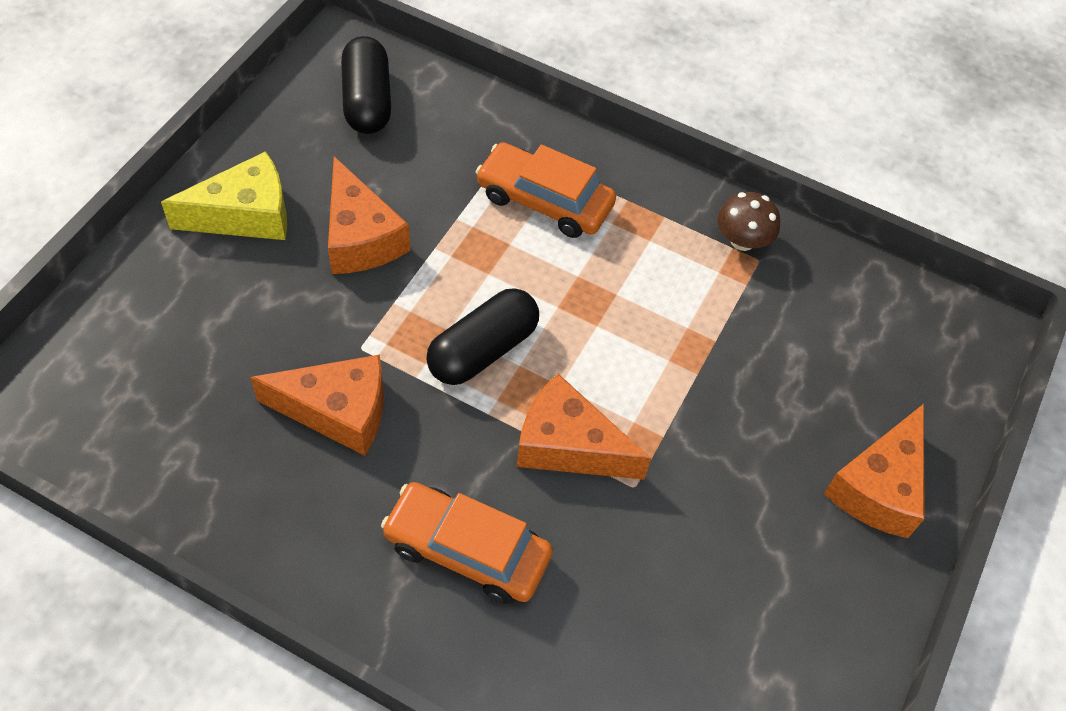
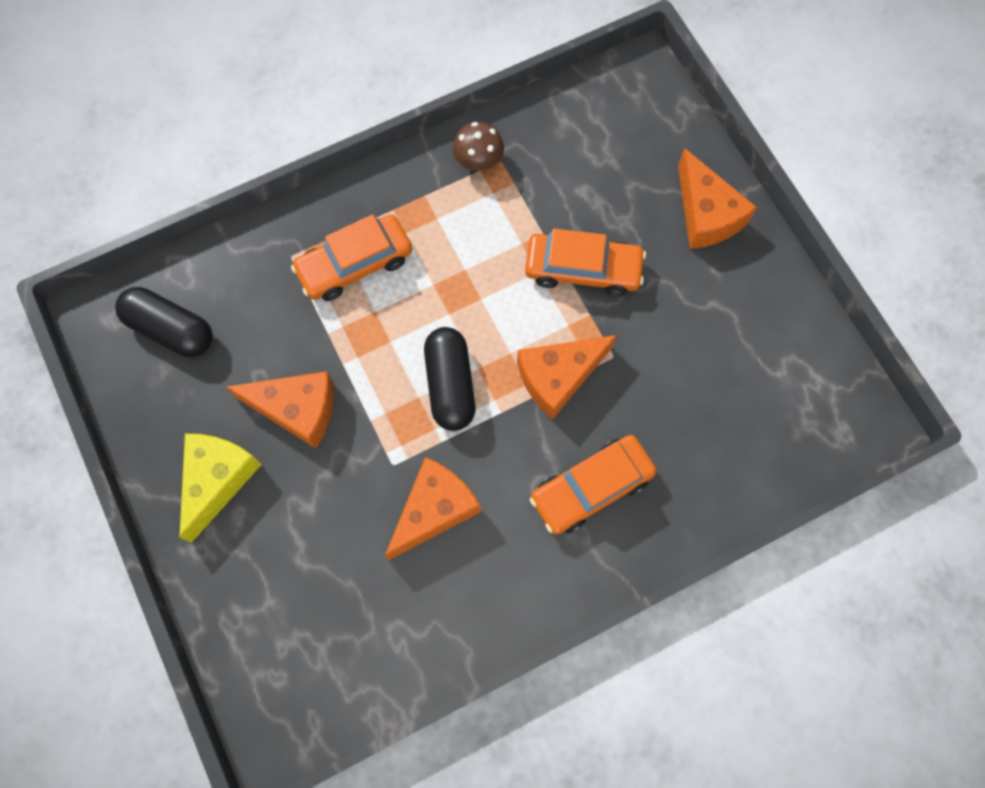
camera: 50 degrees left, 15 degrees up
none -> orange car [525,228,646,296]

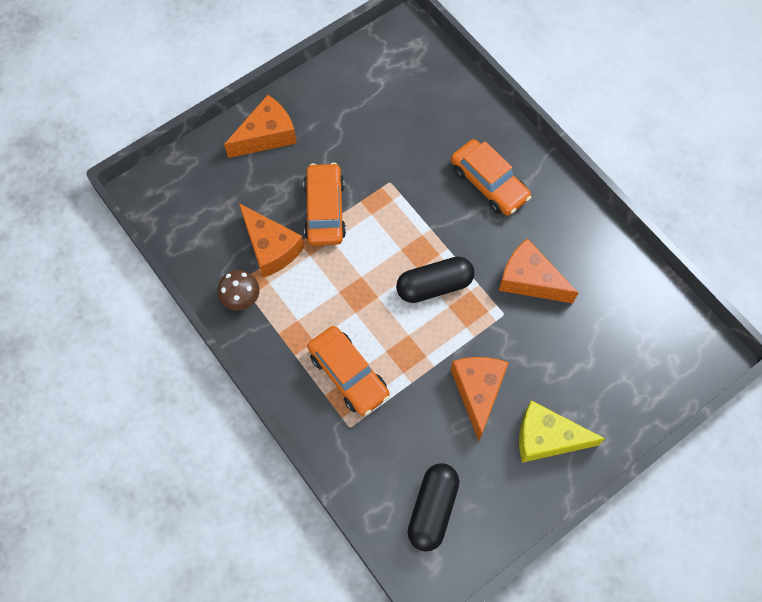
camera: 100 degrees left, 5 degrees down
orange cheese [517,335,617,420] -> orange cheese moved to [239,204,304,278]

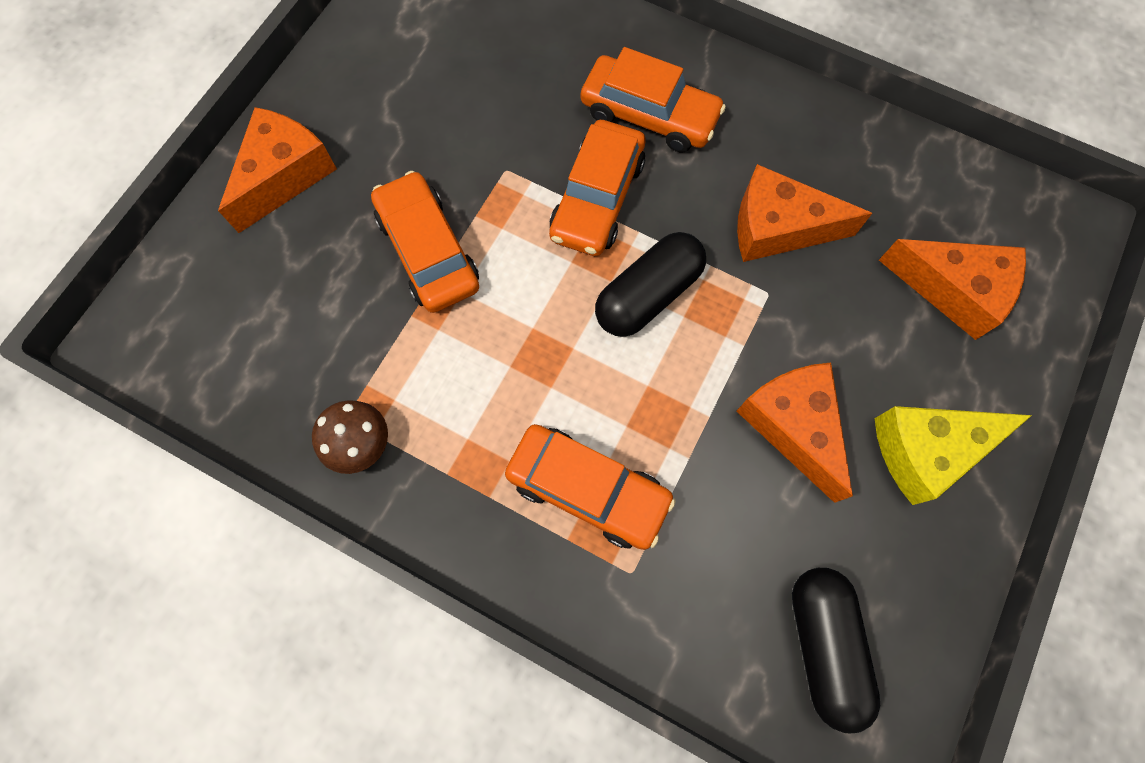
camera: 25 degrees left, 5 degrees up
orange cheese [239,204,304,278] -> orange cheese moved to [879,239,1026,340]
none -> orange car [549,120,646,256]

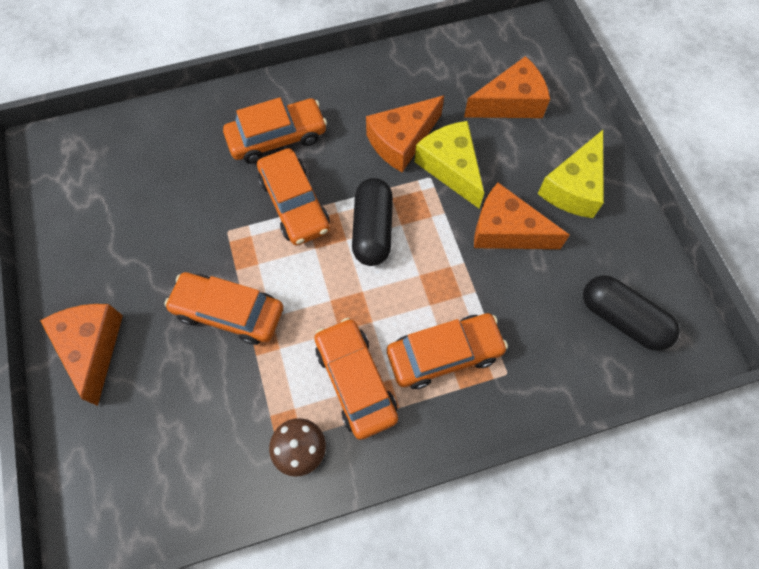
camera: 45 degrees left, 5 degrees down
none -> orange car [314,318,398,440]
none -> yellow cheese [415,121,484,208]

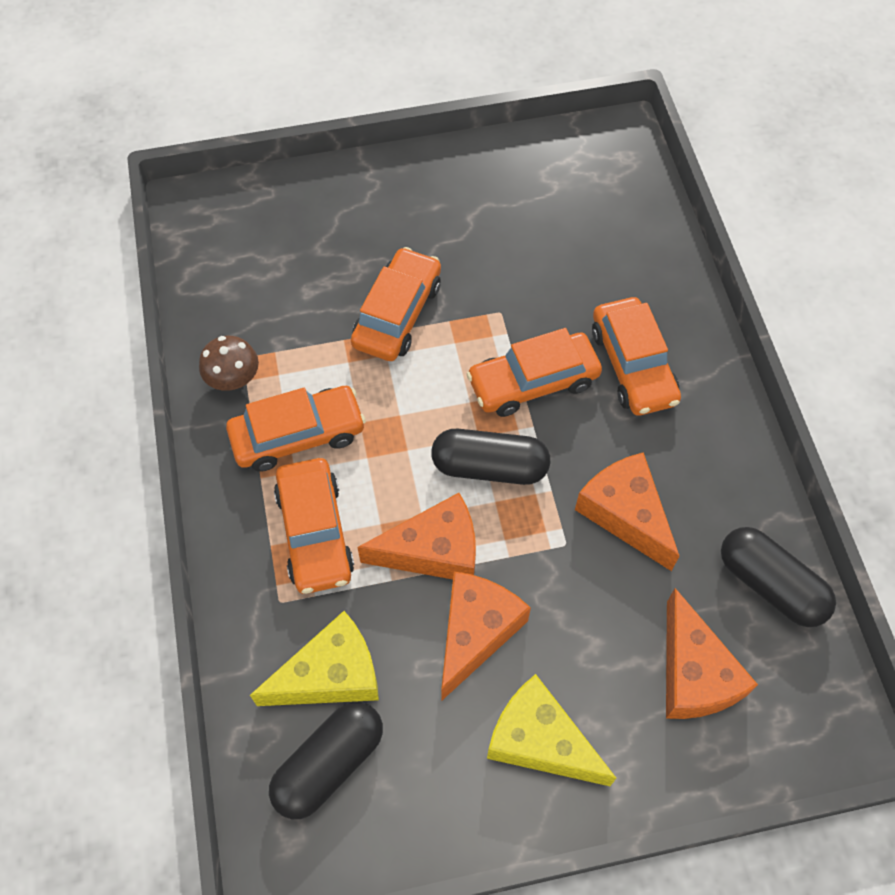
camera: 95 degrees right, 5 degrees down
orange cheese [40,304,123,406] -> orange cheese moved to [357,493,476,580]
yellow cheese [415,121,484,208] -> yellow cheese moved to [250,611,379,706]
none -> black capsule [721,527,836,627]

